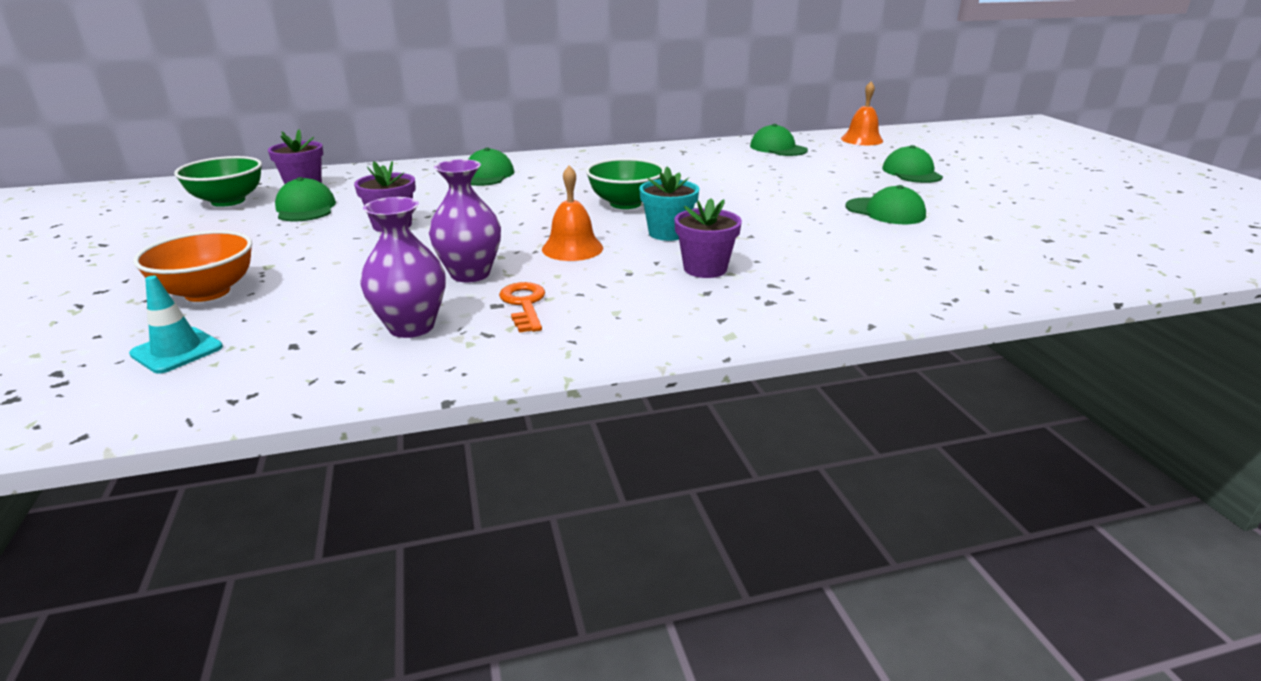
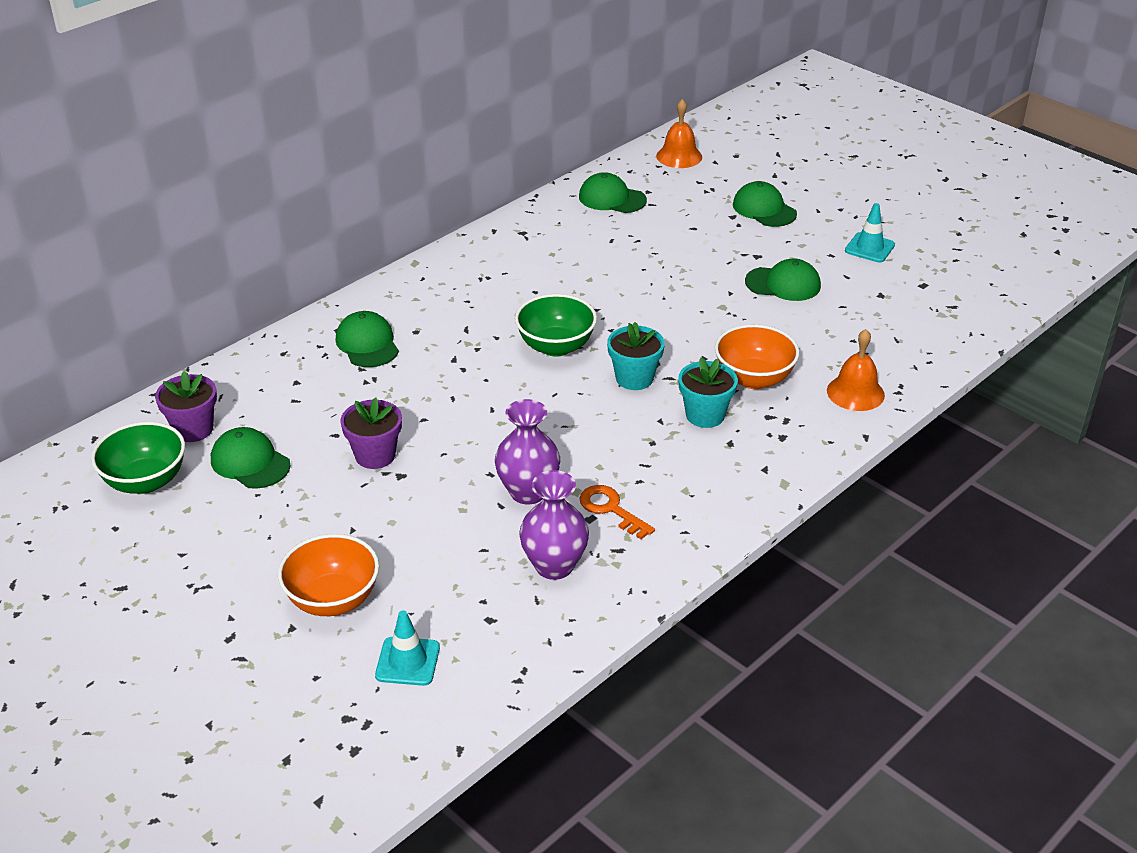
camera: 30 degrees left, 10 degrees up
orange bell [542,165,603,261] -> orange bell moved to [827,329,885,411]
purple flower pot [674,198,742,278] -> turquoise flower pot [678,357,738,428]
none -> orange bowl [715,324,800,389]
none -> turquoise traffic cone [845,203,895,262]

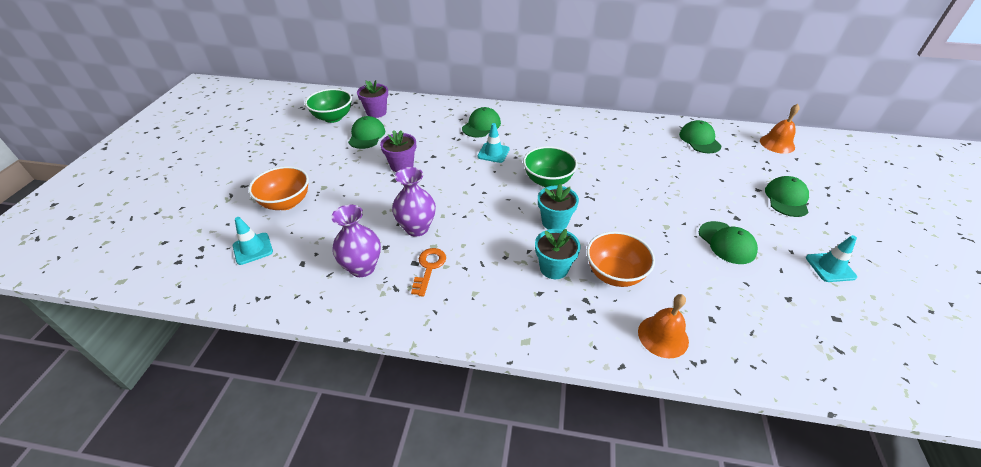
camera: 55 degrees right, 5 degrees up
none -> turquoise traffic cone [477,123,510,163]

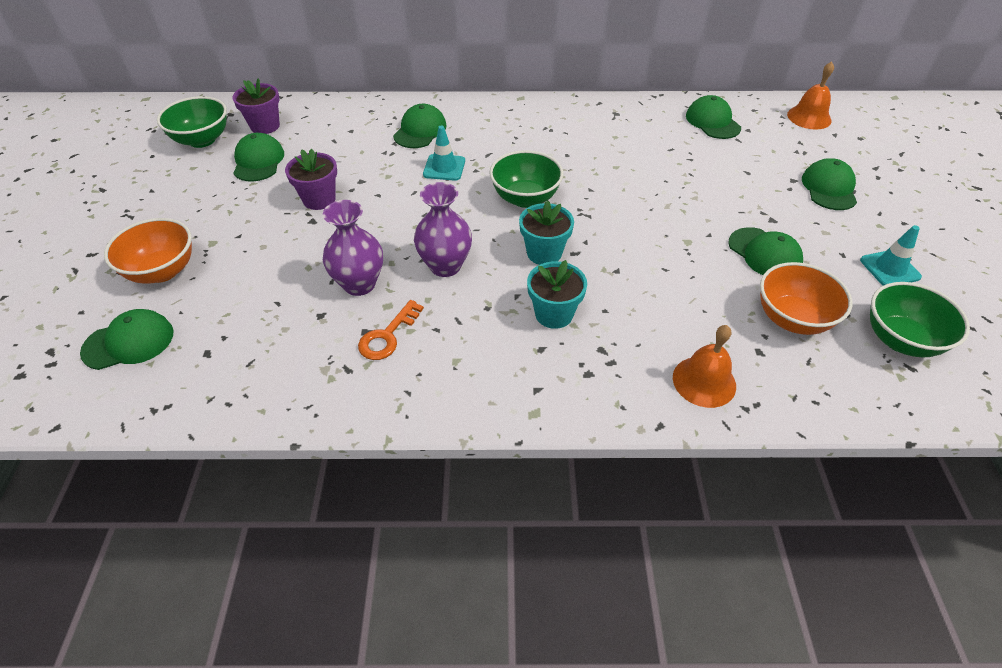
camera: 10 degrees left, 5 degrees up
turquoise traffic cone [233,217,273,265] -> green cap [80,309,174,370]
purple vase [331,205,381,277] -> purple vase moved to [414,182,472,277]
orange key [411,248,446,297] -> orange key turned 150 degrees counterclockwise [358,300,424,360]
orange bowl [587,231,655,287] -> orange bowl moved to [760,262,852,335]
none -> green bowl [870,282,970,357]

